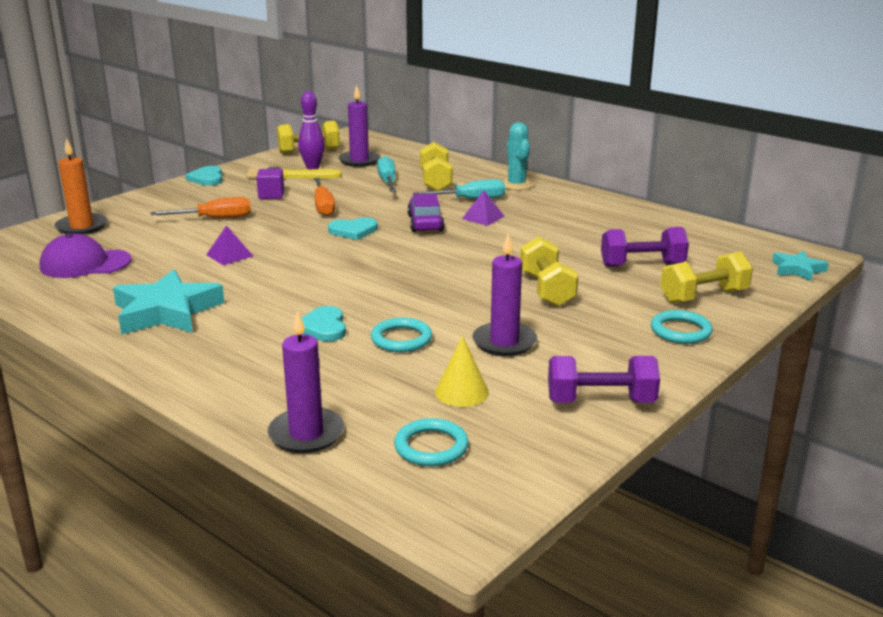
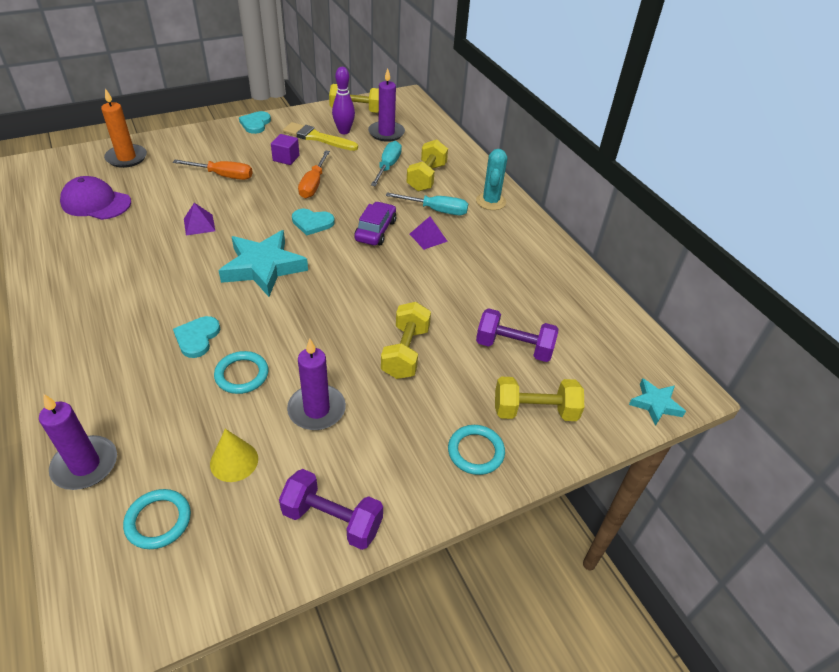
camera: 20 degrees right, 20 degrees up
turquoise star [113,270,224,335] -> turquoise star moved to [218,230,308,297]

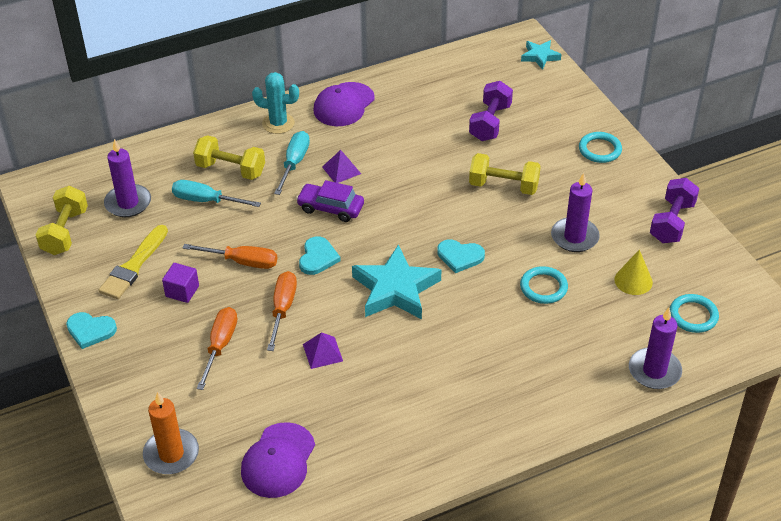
camera: 85 degrees left, 0 degrees up
turquoise heart [173,316,220,358] -> turquoise heart moved to [437,239,485,273]
purple bowling pin [332,67,355,134] -> none
yellow dumbbell [495,377,584,421] -> none
none -> orange screwdriver [267,271,297,351]
none -> purple cap [314,82,375,126]

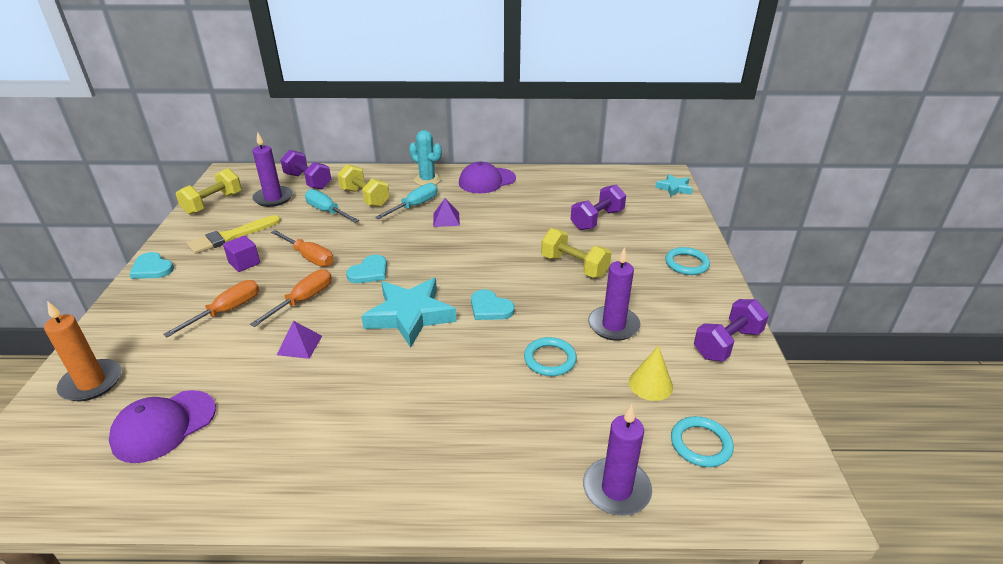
camera: 25 degrees right, 10 degrees down
purple car [296,180,364,222] -> none
none -> purple dumbbell [280,150,331,190]

